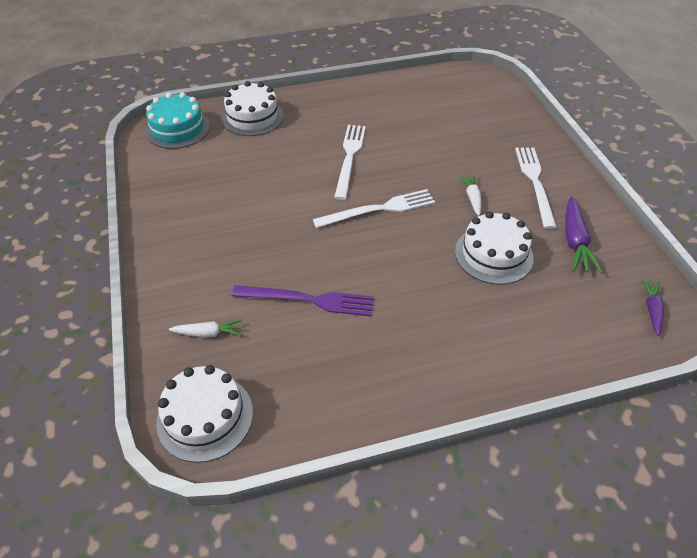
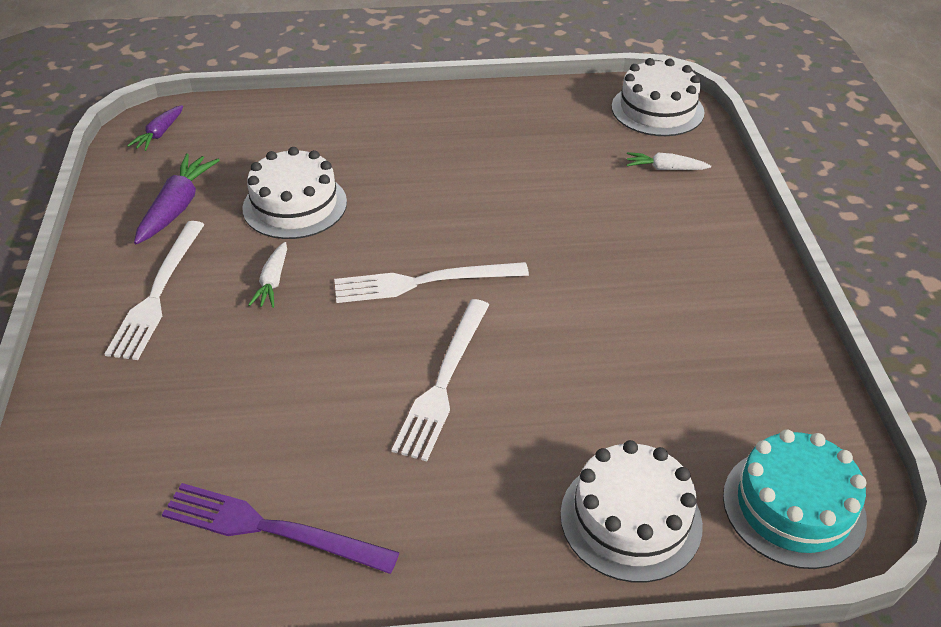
camera: 170 degrees left, 5 degrees down
purple fork [232,285,374,316] -> purple fork moved to [162,483,399,574]

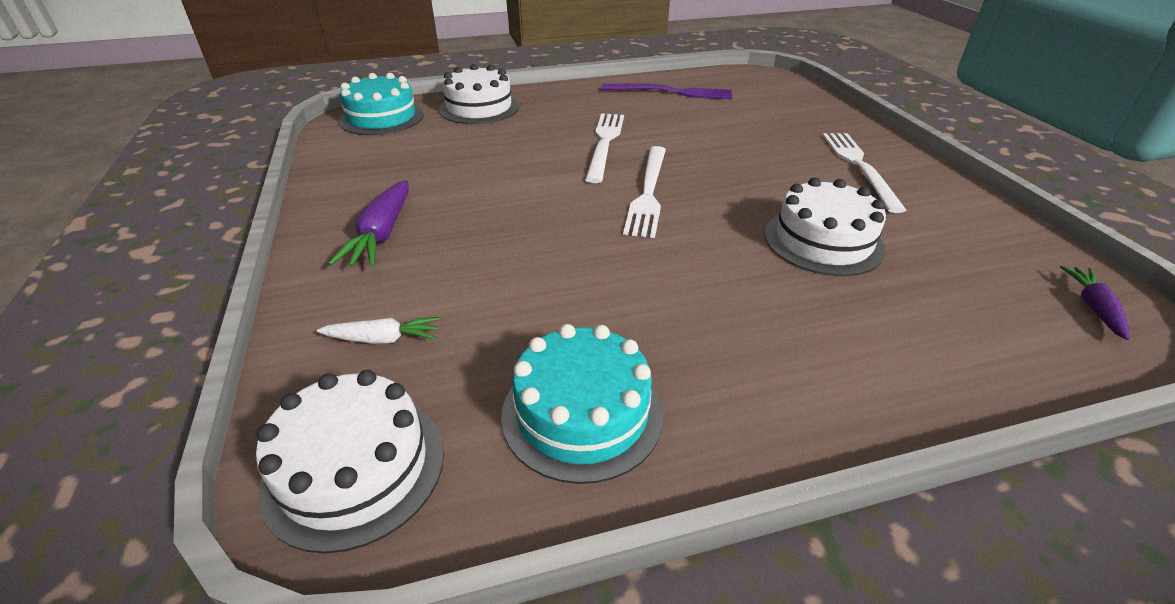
camera: 170 degrees right, 5 degrees down
purple carrot [134,154,220,244] -> purple carrot moved to [328,180,409,267]
white carrot [248,242,287,308] -> none
white fork [334,262,529,303] -> white fork turned 120 degrees clockwise [623,146,666,238]
none -> turquoise cake [501,324,663,484]

